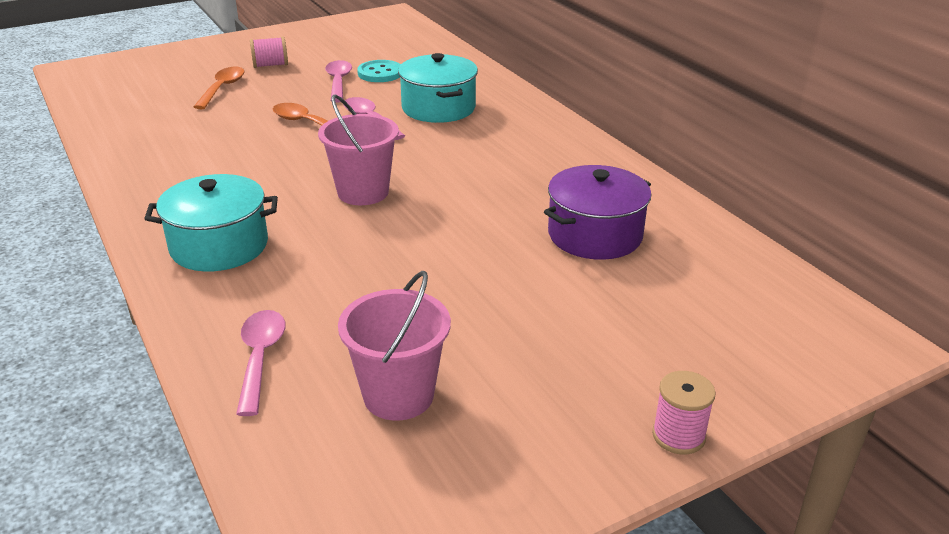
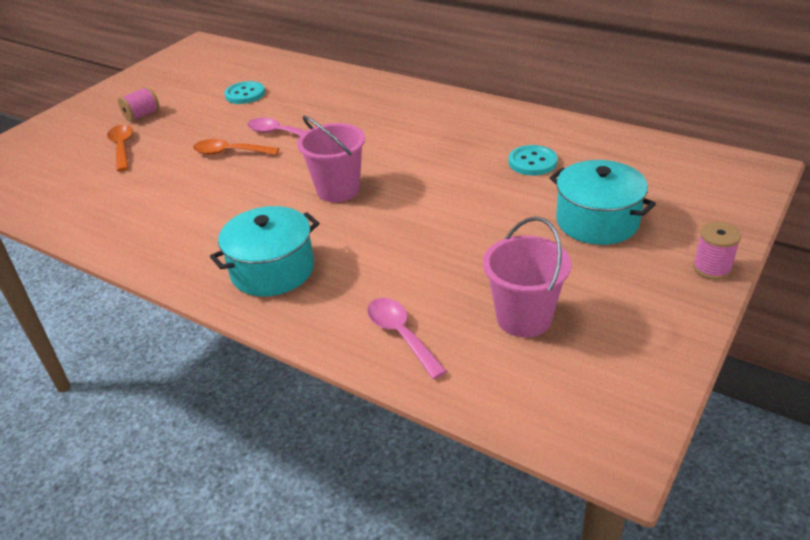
camera: 25 degrees left, 5 degrees up
pink spoon [325,60,352,102] -> none
turquoise pot [398,53,478,123] -> turquoise pot moved to [550,160,656,245]
purple pot [544,165,651,260] -> turquoise button [509,145,558,176]

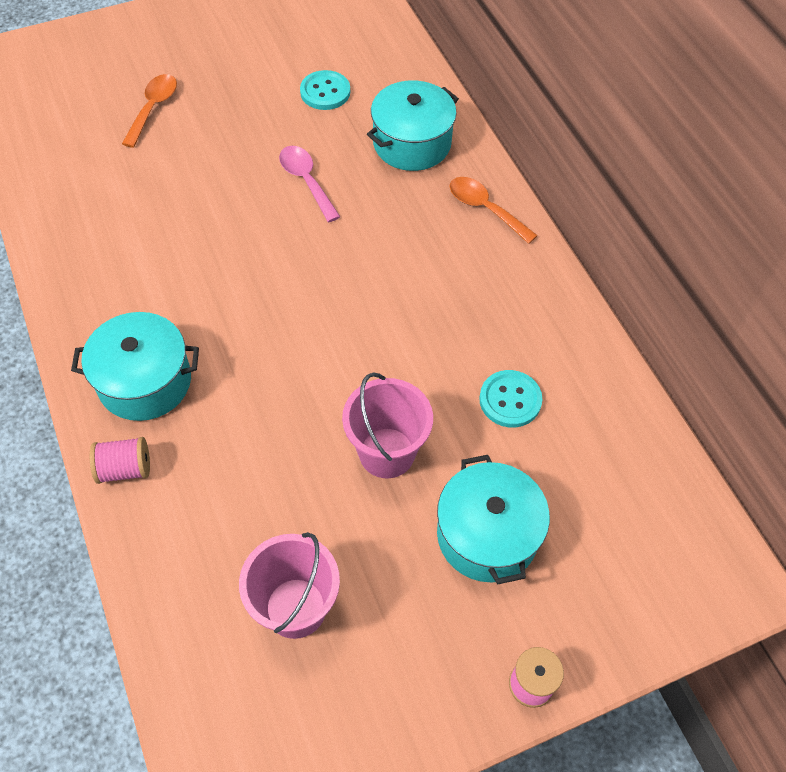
camera: 30 degrees right, 20 degrees up
pink spool [118,87,160,122] -> pink spool moved to [90,437,150,484]
orange spoon [193,139,279,155] -> orange spoon moved to [449,177,538,244]
pink bucket [297,116,365,202] -> pink bucket moved to [342,372,433,478]
pink spoon [367,298,447,379] -> none
none -> turquoise pot [367,80,459,171]

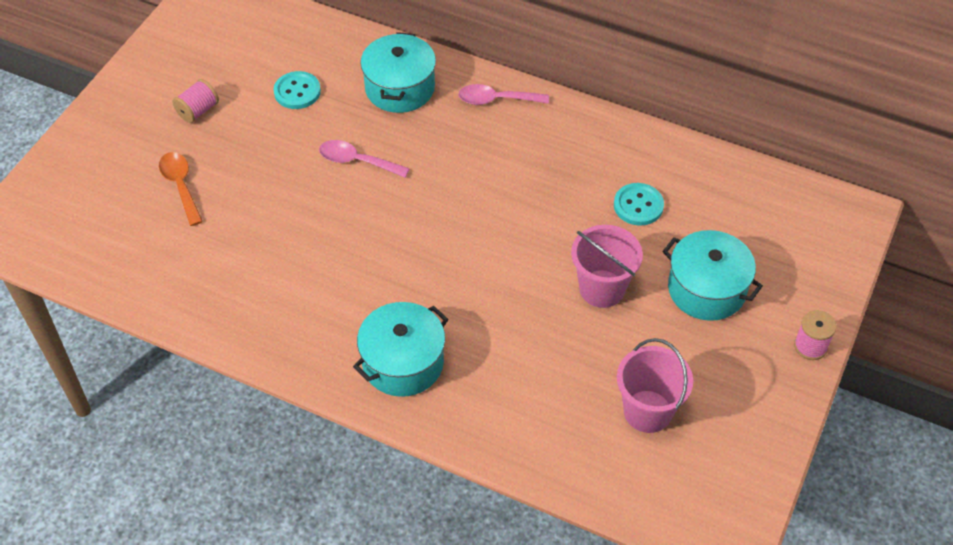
camera: 40 degrees left, 5 degrees down
pink spool [90,437,150,484] -> pink spool moved to [172,79,219,123]
orange spoon [449,177,538,244] -> pink spoon [458,84,549,105]

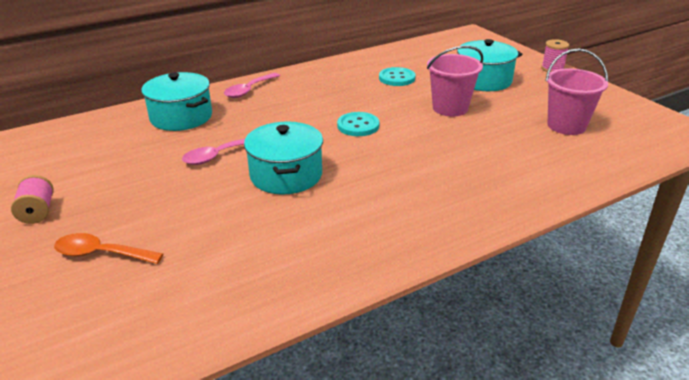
camera: 55 degrees left, 20 degrees down
turquoise button [273,71,321,109] -> turquoise button moved to [337,112,379,136]
turquoise pot [353,302,449,397] -> turquoise pot moved to [244,121,323,195]

